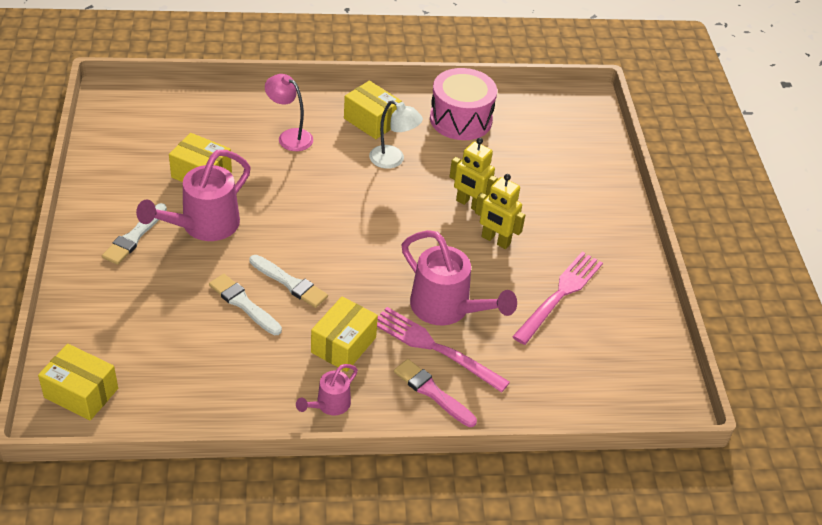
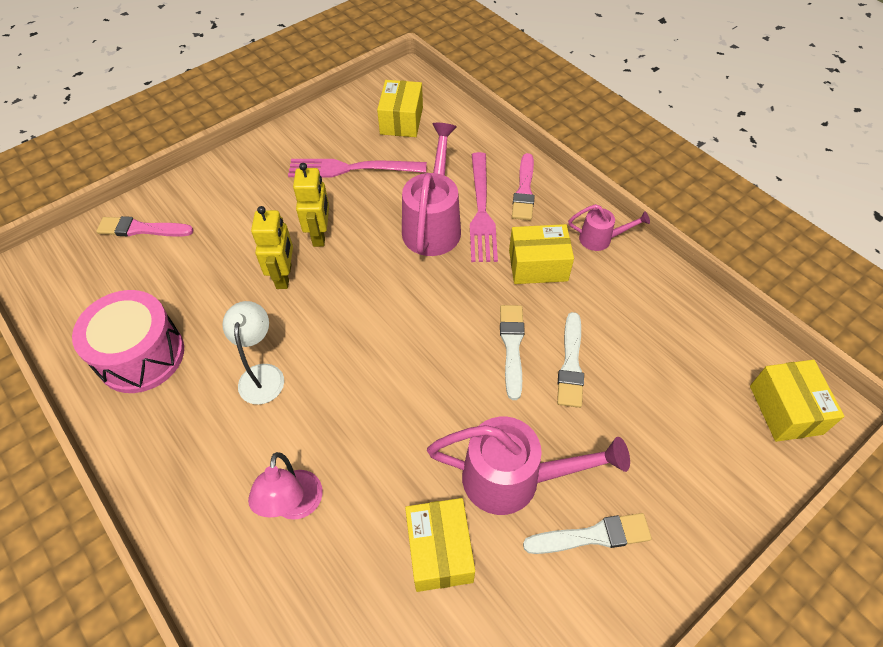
camera: 120 degrees left, 10 degrees up
yellow box [344,81,402,139] -> yellow box moved to [377,80,423,137]
none -> pink brush [96,216,194,236]

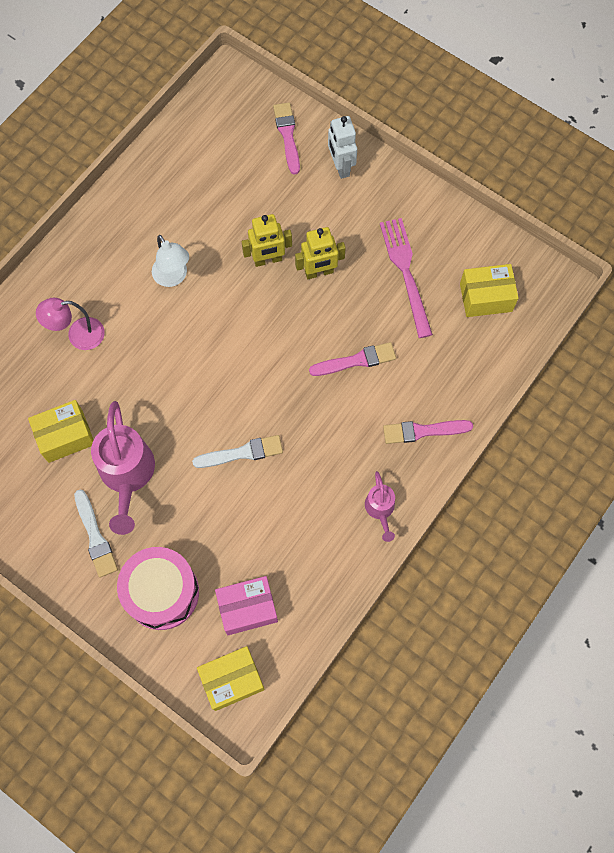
camera: 75 degrees right, 15 degrees up
pink drum [72,290,184,393] -> pink drum moved to [117,547,199,630]
white lamp [222,301,284,404] -> white lamp turned 75 degrees clockwise [152,235,189,287]
pink watering can [402,123,461,256] -> pink brush [309,342,396,376]
pink fork [470,152,498,262] -> none
yellow box [509,224,574,284] -> none
white brush [557,312,584,408] -> none
none -> pink box [215,576,278,635]
none -> white robot [328,116,357,179]

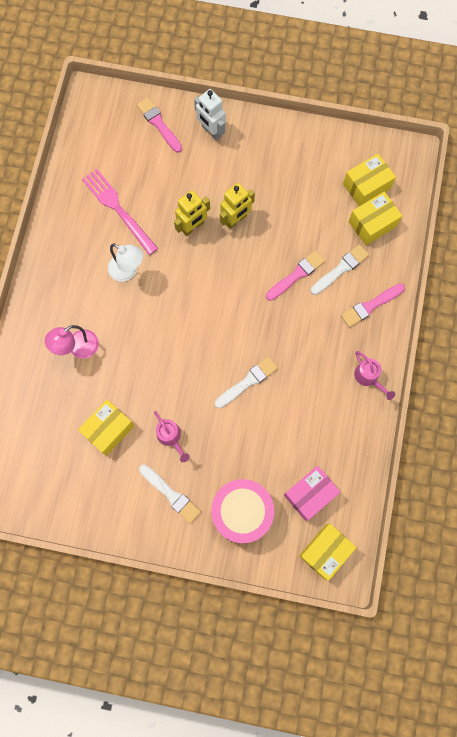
camera: 25 degrees left, 5 degrees up
pink watering can [91,401,155,535] -> pink watering can [154,411,190,462], size x0.52
pink fork [380,218,433,338] -> pink fork moved to [82,169,158,255]
none -> white brush [311,244,369,295]
none -> yellow box [349,192,402,245]

